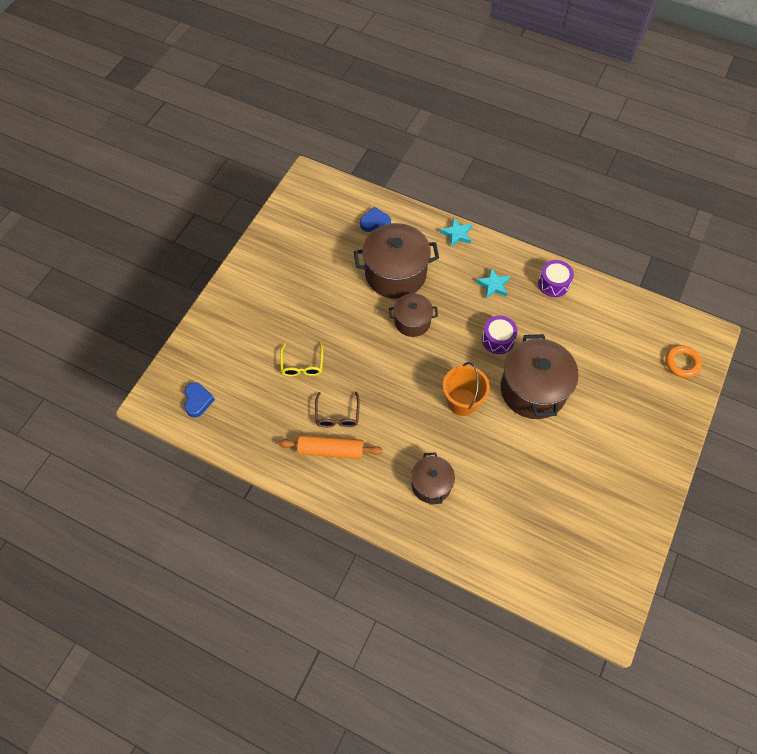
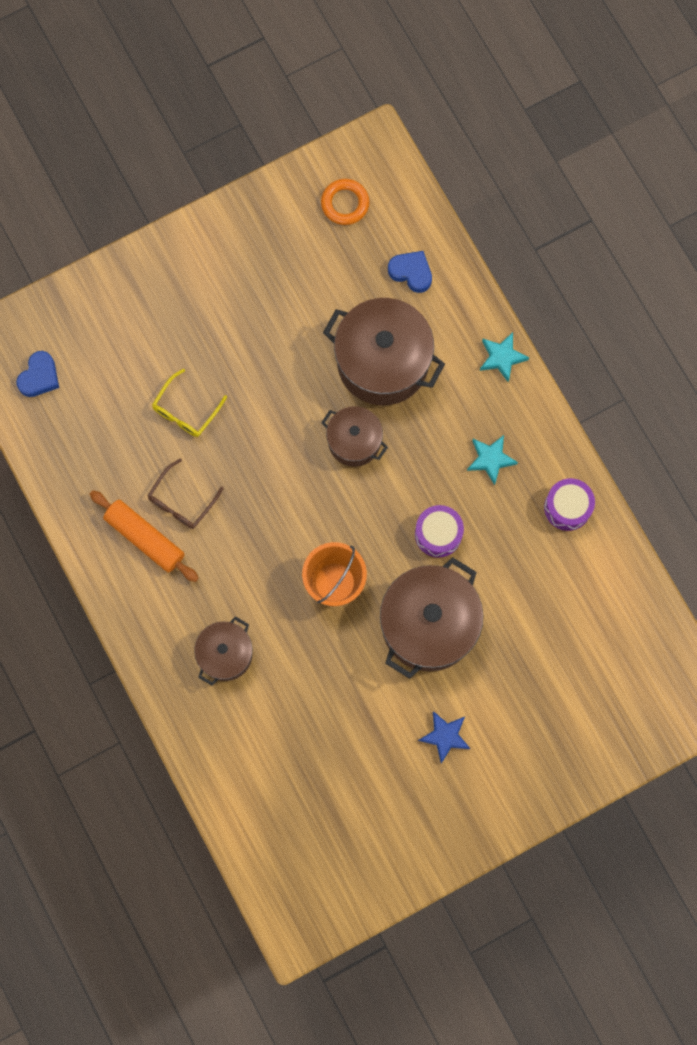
camera: 35 degrees right, 15 degrees up
orange ring [665,345,702,378] -> orange ring moved to [321,179,369,225]
none -> blue star [418,711,471,763]

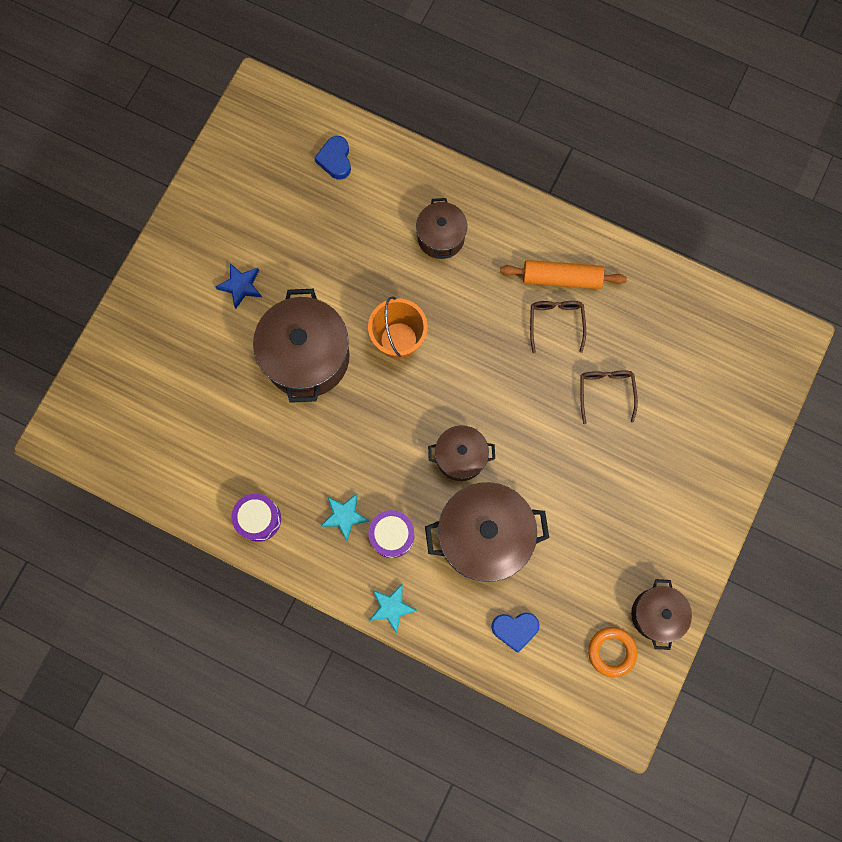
camera: 145 degrees right, 0 degrees up
blue heart [16,351,59,397] -> blue heart moved to [315,136,351,180]
yellow glasses [152,369,227,437] -> brown glasses [580,370,638,424]
purple drum [415,505,464,558] -> purple drum moved to [368,510,415,558]
none -> brown pot [631,579,692,650]

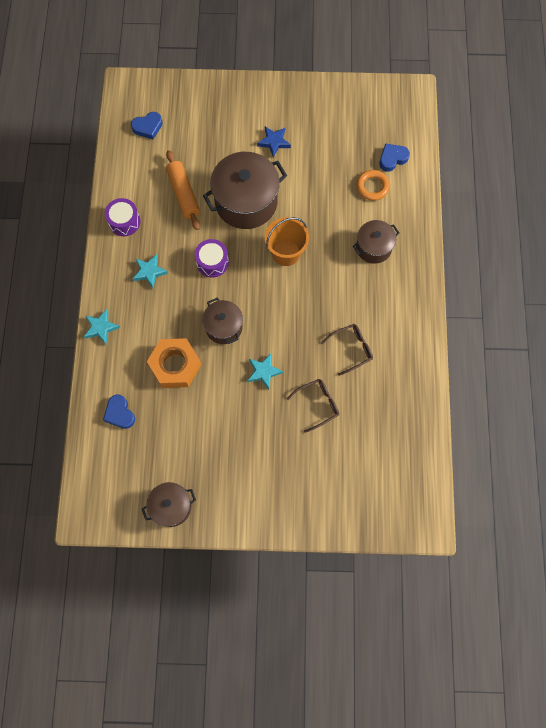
camera: 65 degrees right, 5 degrees down
purple drum [368,510,415,558] -> purple drum moved to [195,239,229,277]
brown pot [425,482,549,582] -> orange nut [147,338,201,388]
orange rolling pin [500,260,627,289] -> orange rolling pin moved to [166,150,200,230]
orange ring [588,627,637,677] -> orange ring moved to [356,170,390,201]
none -> blue heart [131,112,163,140]
none -> turquoise star [248,353,283,390]

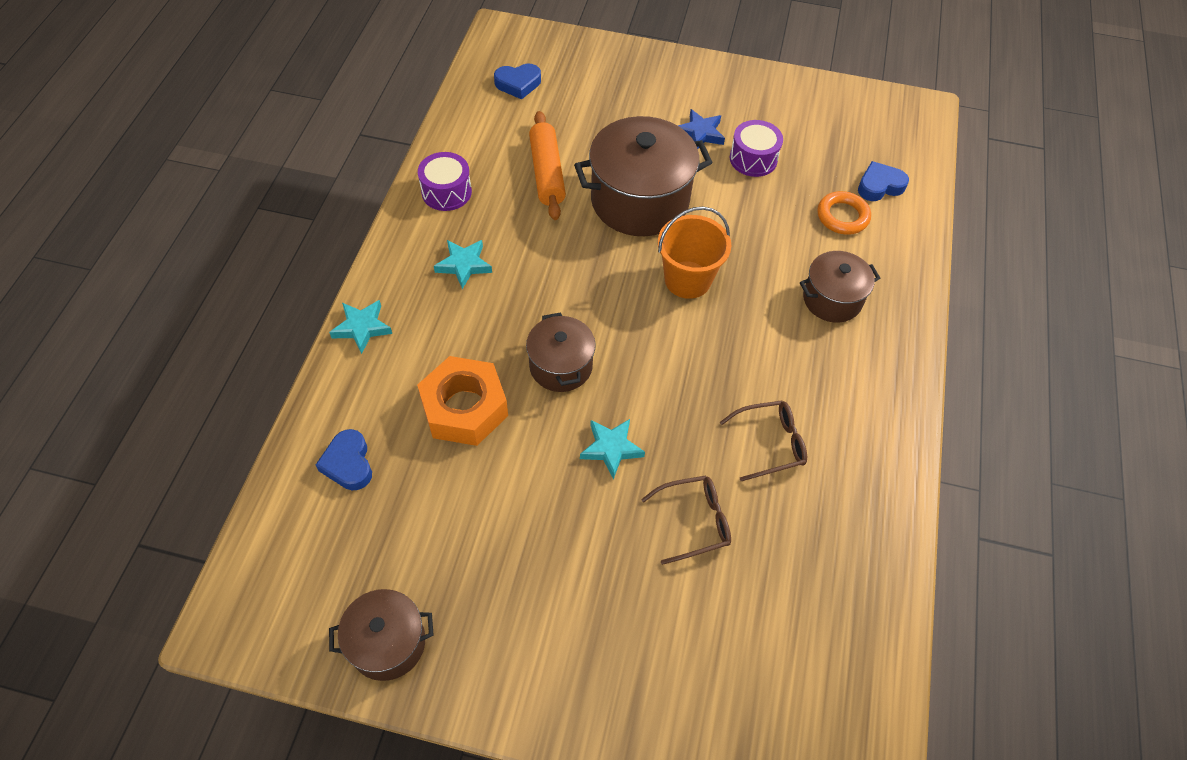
camera: 10 degrees right, 15 degrees down
purple drum [195,239,229,277] -> purple drum moved to [730,120,783,177]

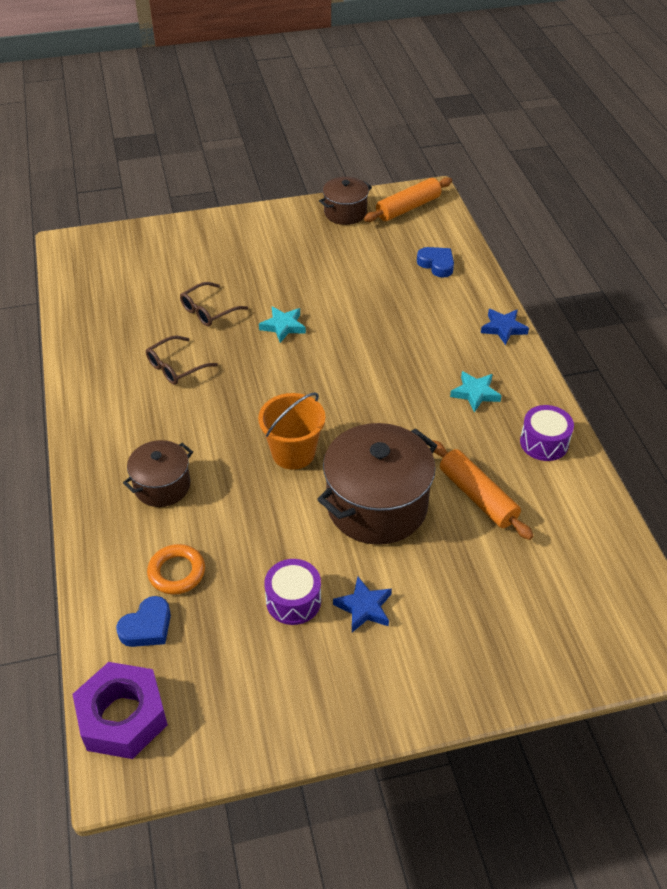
camera: 155 degrees right, 10 degrees down
turquoise star [329,300,392,354] -> blue star [481,309,529,345]
orange nut [417,356,508,446] -> none
blue heart [494,64,541,99] -> none
brown pot [526,312,596,392] -> none
none -> purple nut [72,662,168,759]
none -> orange rolling pin [364,177,452,222]

